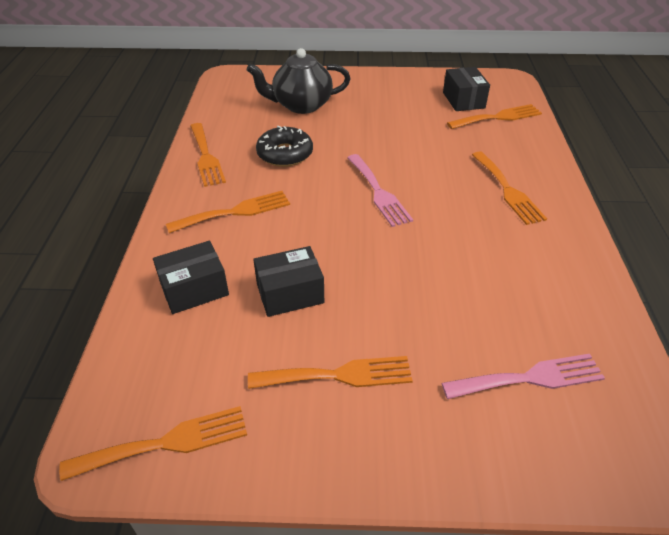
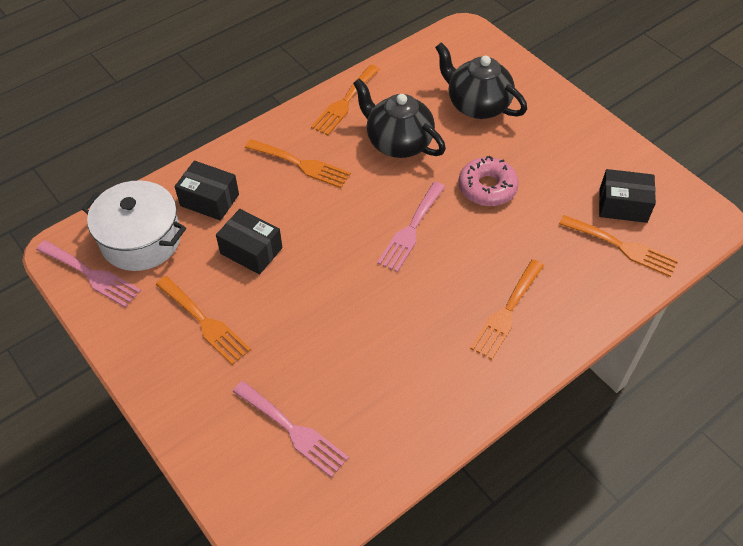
camera: 50 degrees right, 10 degrees up
orange fork [59,406,247,481] -> pink fork [36,240,141,308]
black donut [256,126,313,167] -> black teapot [353,78,446,158]
black box [443,67,490,111] -> black box turned 60 degrees clockwise [599,169,656,223]
none -> white pot [82,180,186,271]
none -> pink donut [458,156,519,206]

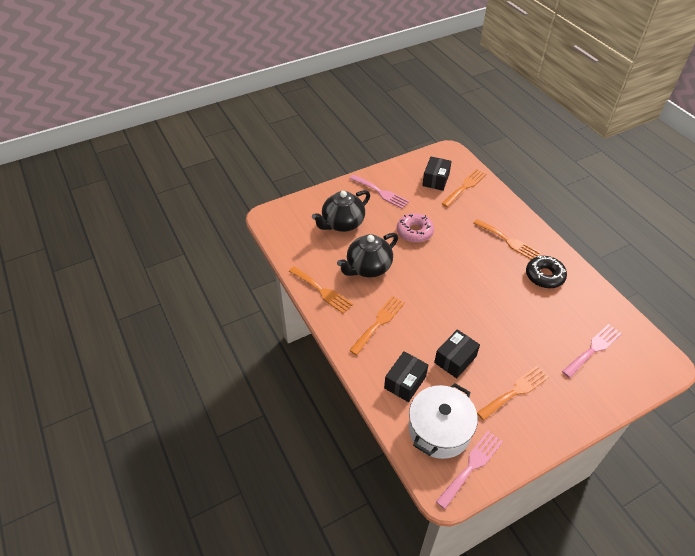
camera: 80 degrees left, 5 degrees down
pink fork [377,182,445,272] -> pink fork moved to [350,175,410,209]
none -> black donut [526,256,567,288]

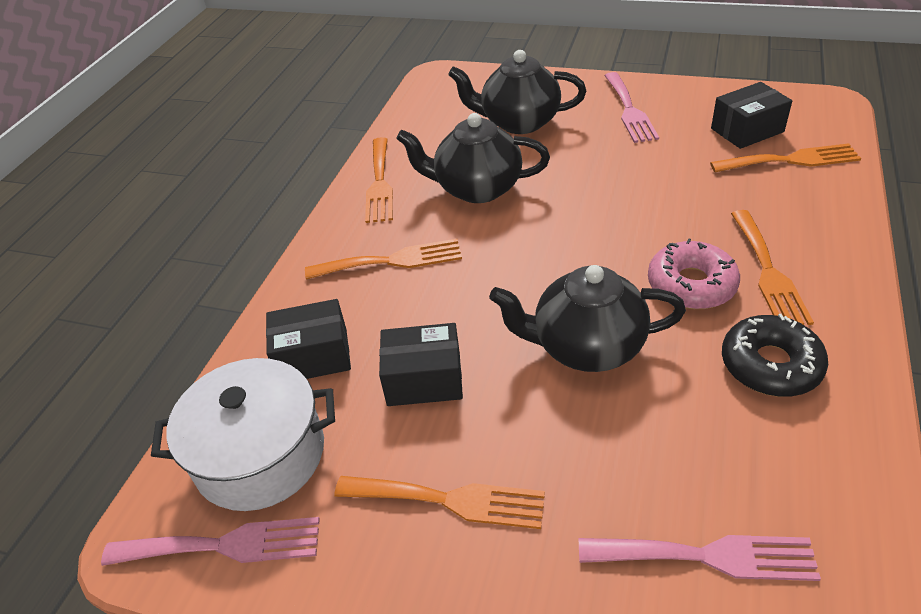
camera: 50 degrees right, 5 degrees down
pink donut [397,213,434,243] -> pink donut moved to [648,238,740,309]
none -> black teapot [489,265,686,372]

